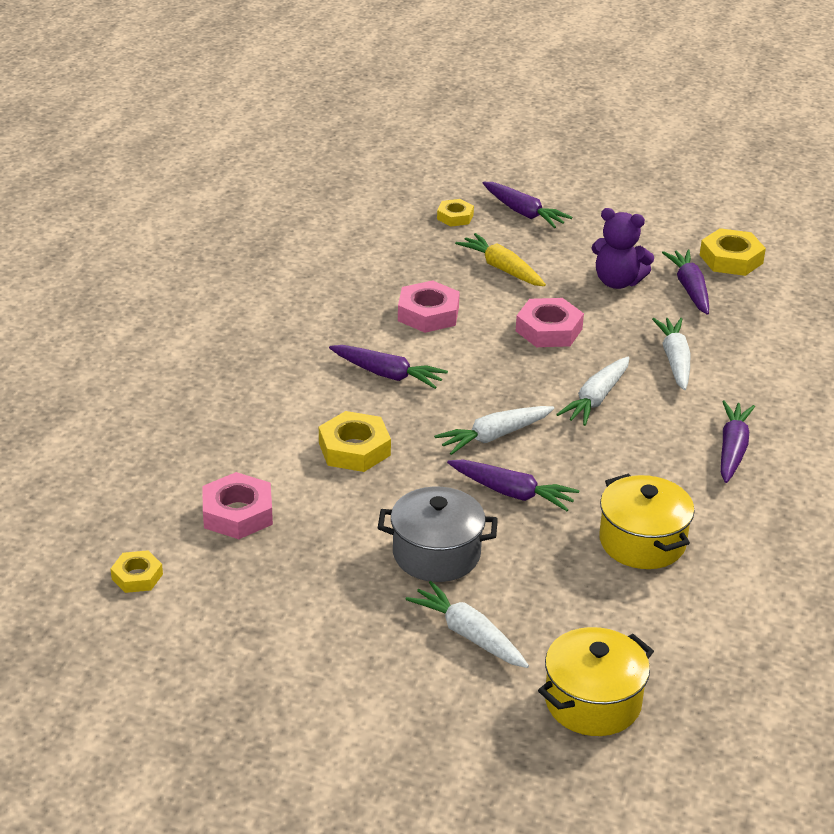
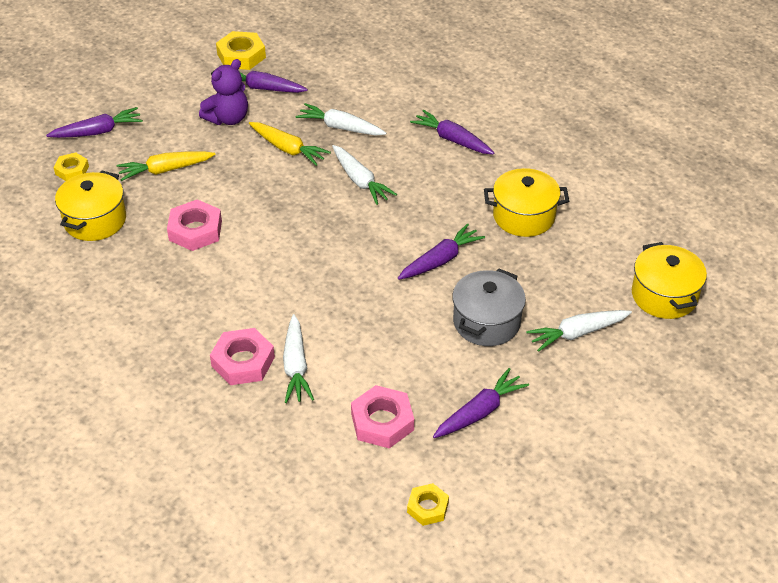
camera: 65 degrees left, 10 degrees up
yellow nut [319,411,391,472] -> none
purple carrot [329,345,448,389] -> purple carrot moved to [433,368,529,438]
white carrot [434,406,554,455] -> white carrot moved to [283,314,314,403]
pink nut [516,298,584,347] -> pink nut moved to [210,328,275,385]
none -> yellow pot [55,171,126,241]
none -> yellow carrot [249,122,331,166]

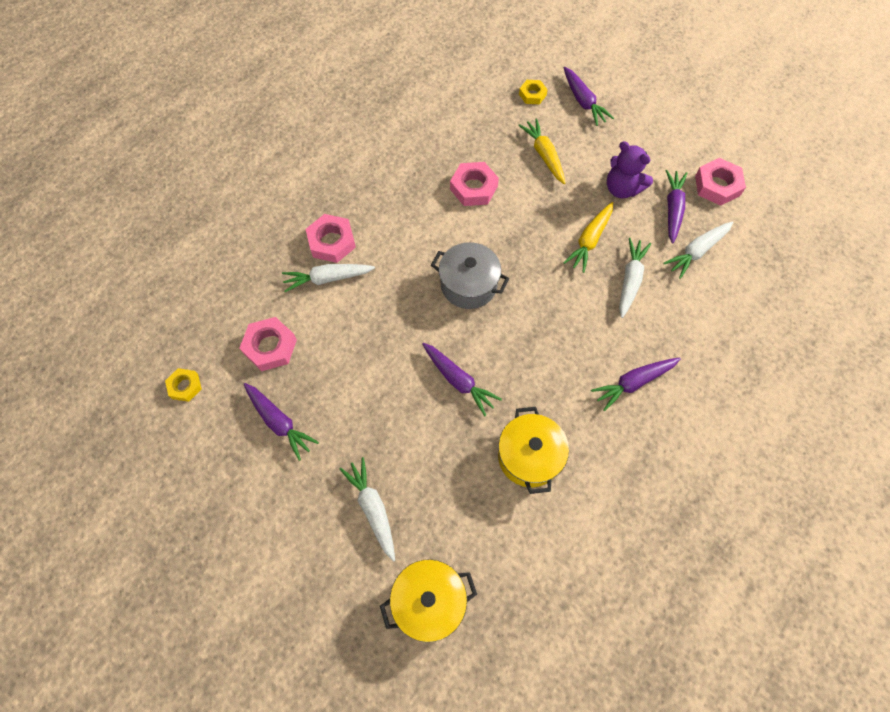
camera: 85 degrees right, 20 degrees up
yellow pot [55,171,126,241] -> none
yellow nut [216,31,266,70] -> pink nut [695,158,746,206]
white carrot [332,145,397,205] -> white carrot moved to [663,221,733,279]
purple carrot [410,110,494,154] -> purple carrot turned 150 degrees counterclockwise [591,358,681,411]
grey pot [452,269,526,346] -> grey pot moved to [431,242,509,309]

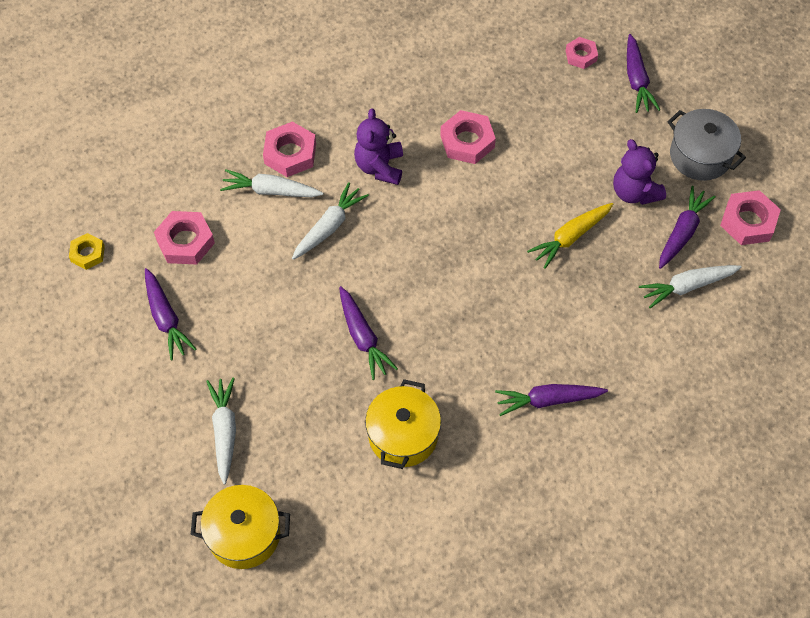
camera: 20 degrees right, 5 degrees down
grey pot [431,242,509,309] -> grey pot moved to [667,109,746,181]
yellow carrot [518,118,565,184] -> none
yellow nut [519,80,548,104] -> pink nut [566,37,598,69]
white carrot [619,238,651,318] -> white carrot moved to [292,182,369,260]
none -> purple teddy bear [354,108,403,185]

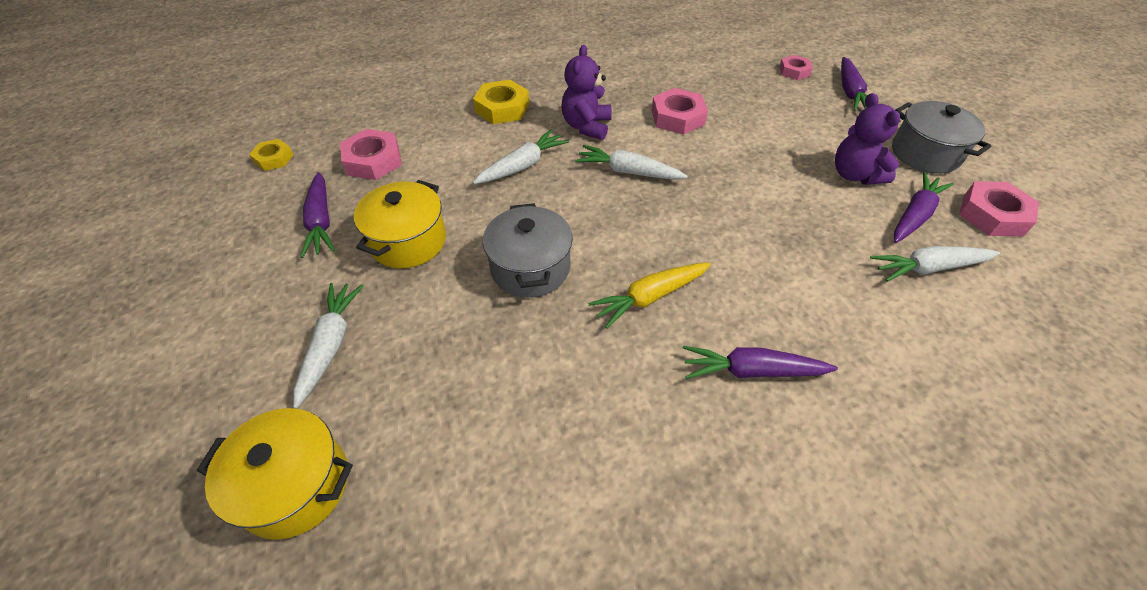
camera: 10 degrees right, 10 degrees down
white carrot [220,169,323,197] -> white carrot moved to [575,145,687,180]
pink nut [263,122,316,177] -> yellow nut [473,80,529,124]
purple carrot [339,286,398,380] -> grey pot [483,203,573,298]
yellow pot [365,379,441,469] -> yellow pot moved to [354,180,446,268]
yellow carrot [527,203,613,269] -> yellow carrot moved to [588,263,711,329]

